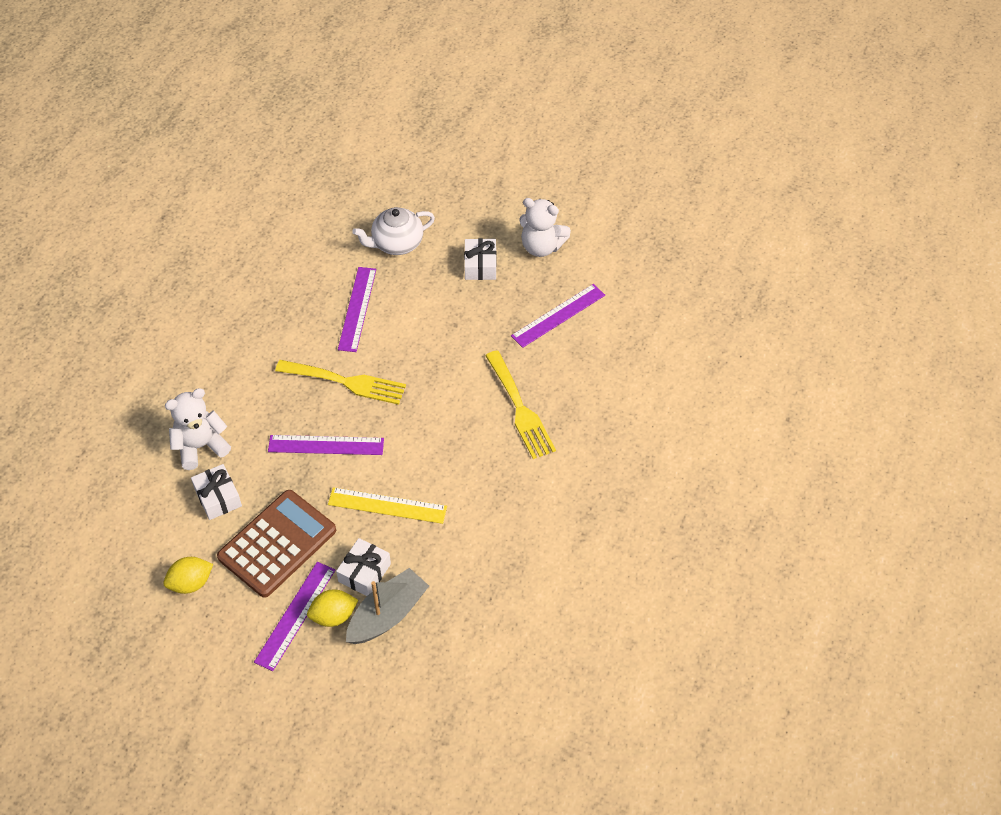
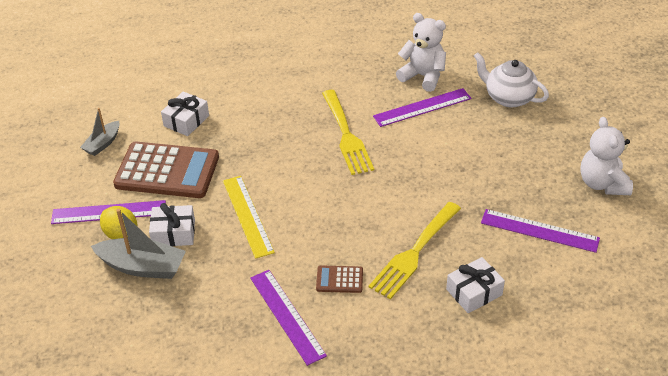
camera: 60 degrees right, 10 degrees down
yellow lemon [164,557,213,594] -> grey boat [80,108,119,156]
white teddy bear [165,388,231,470] -> white teddy bear moved to [396,13,446,92]
purple ruler [268,435,384,455] -> purple ruler moved to [250,270,327,366]
white gift [464,238,497,280] -> white gift moved to [446,257,505,313]
none -> brown calculator [316,265,363,293]

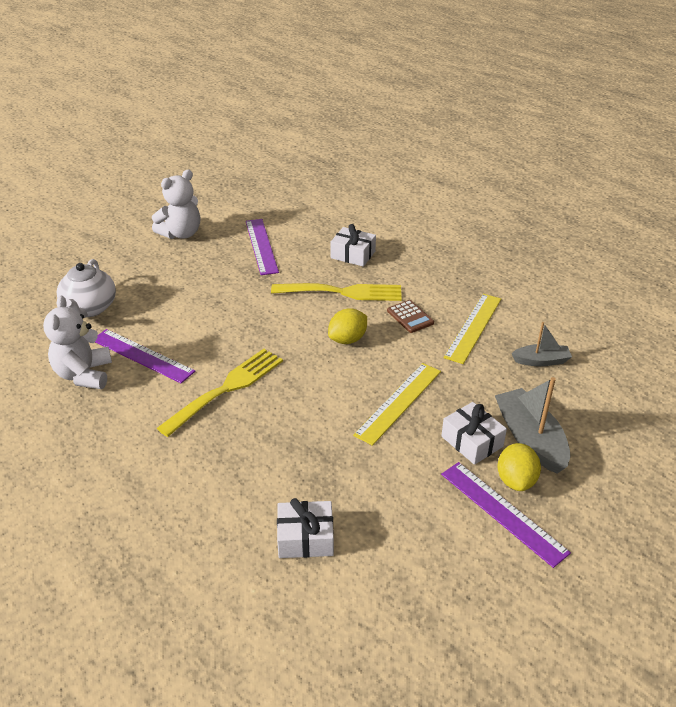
camera: 125 degrees left, 5 degrees down
grey boat [80,108,119,156] -> grey boat moved to [511,322,572,366]
brown calculator [113,141,219,198] -> none
purple ruler [250,270,327,366] -> yellow ruler [444,294,501,364]
none -> yellow lemon [328,308,367,344]

